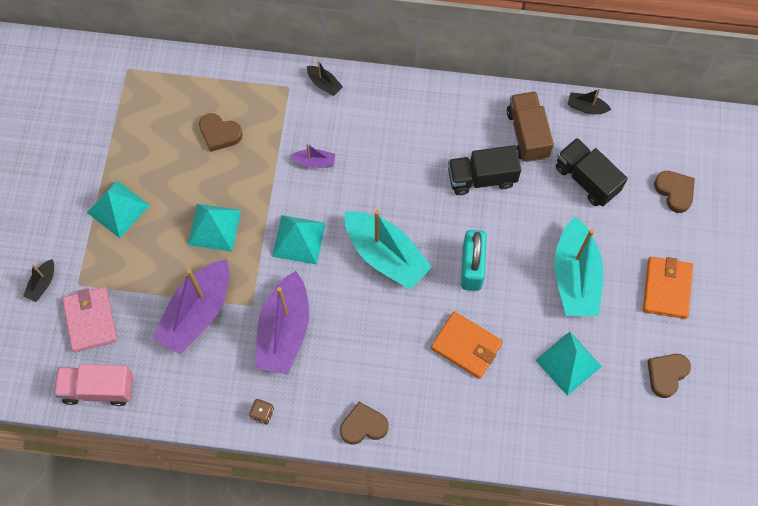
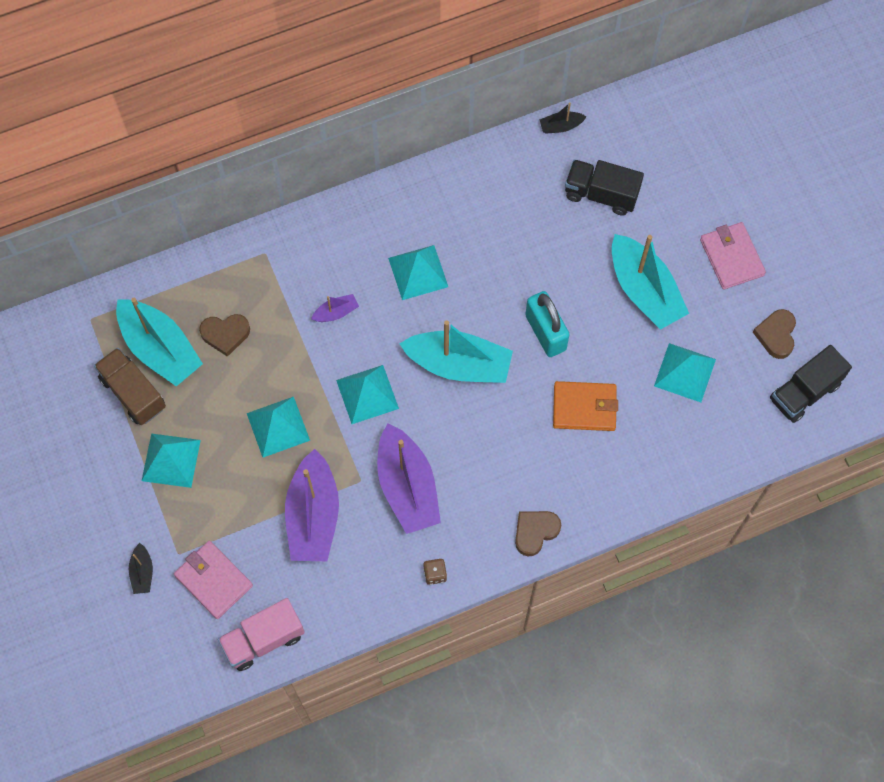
camera: 30 degrees left, 0 degrees up
black boat [307,60,343,96] -> none
black truck [448,145,521,195] -> black truck moved to [770,345,852,423]
brown truck [507,91,554,162] -> brown truck moved to [94,348,166,425]
orange wallet [643,257,693,319] -> pink wallet [700,222,766,290]
brown heart [654,171,695,213] -> none
none -> turquoise boat [116,298,203,386]
none -> turquoise pyramid [388,245,448,300]

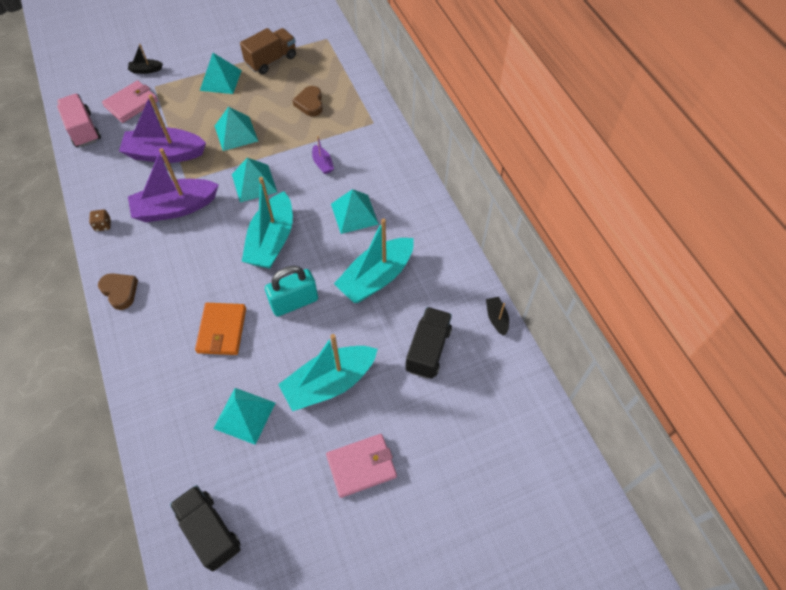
camera: 90 degrees right, 10 degrees down
turquoise boat [116,298,203,386] -> turquoise boat moved to [334,218,414,303]
brown heart [753,309,796,359] -> none

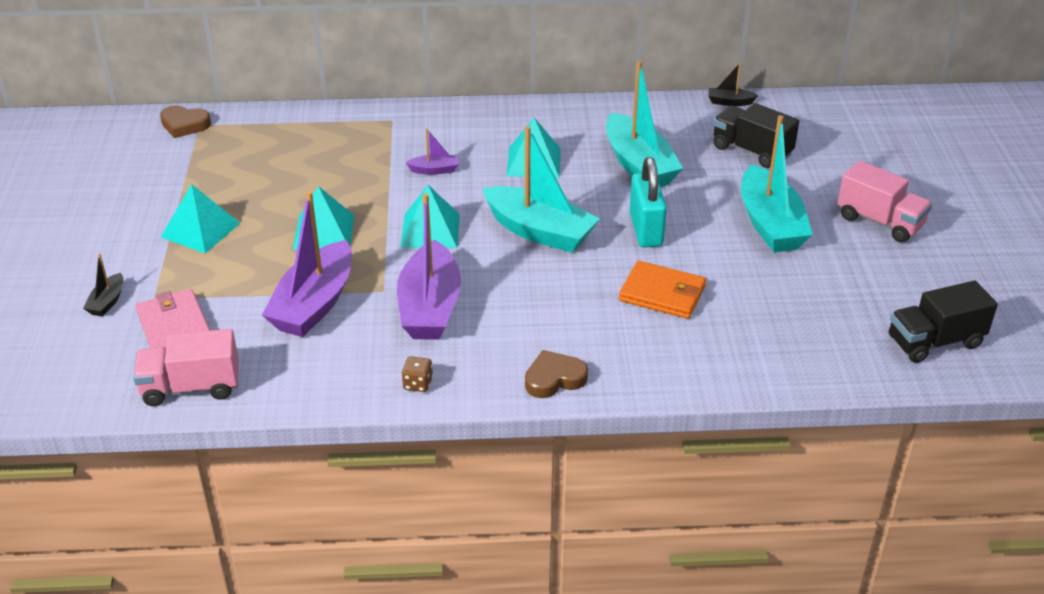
camera: 70 degrees left, 20 degrees down
turquoise pyramid [213,388,276,445] -> none
brown truck [240,28,296,74] -> none
brown heart [292,86,323,117] -> brown heart moved to [160,106,211,138]
pink wallet [326,434,397,498] -> pink truck [837,161,932,242]

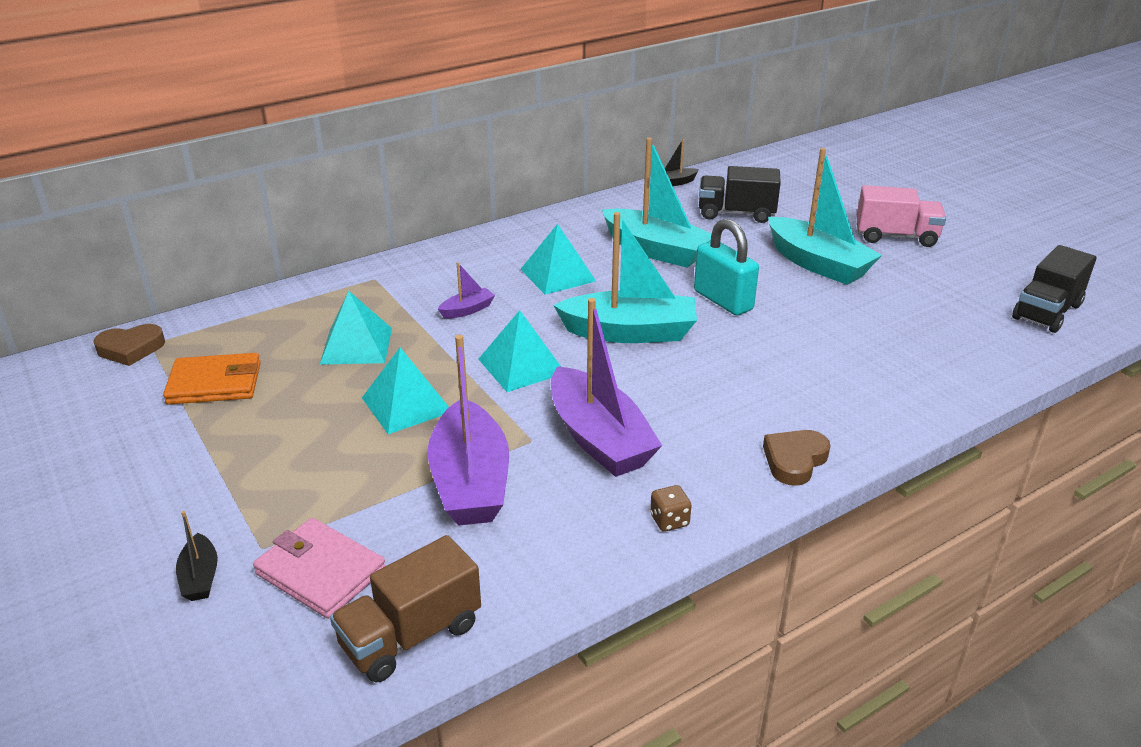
camera: 30 degrees left, 5 degrees down
pink truck [133,329,239,406] -> brown truck [330,535,481,683]
turquoise pyramid [161,184,240,253] -> turquoise pyramid moved to [320,291,392,365]
orange wallet [619,261,706,319] -> orange wallet moved to [163,353,261,405]

